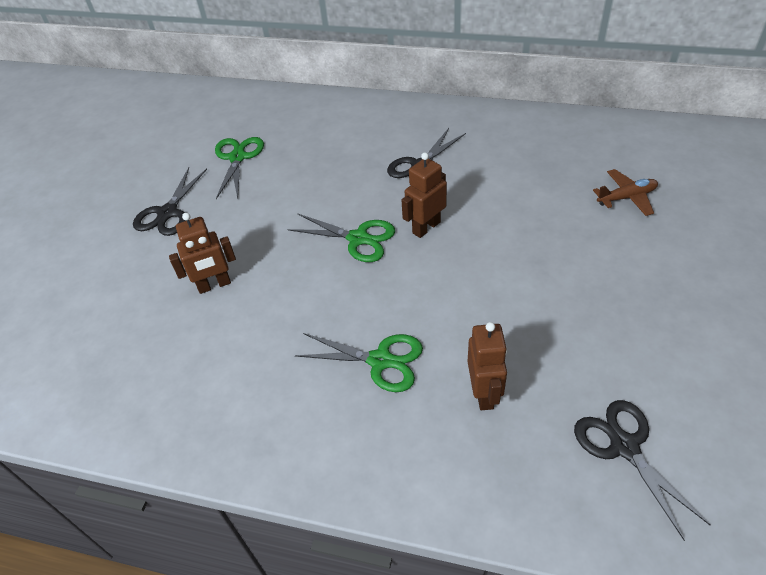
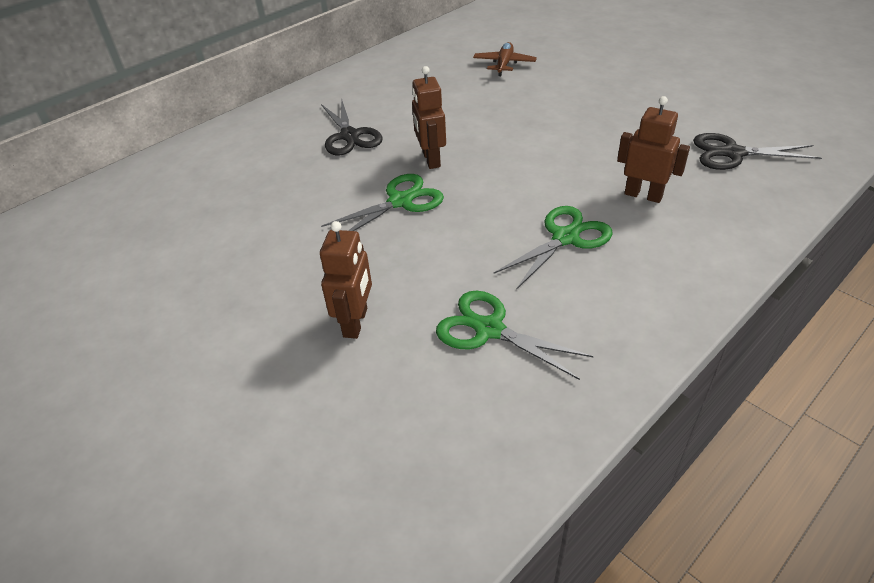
camera: 60 degrees left, 5 degrees down
black scissors [133,167,207,236] -> none
green scissors [215,137,264,199] -> green scissors moved to [436,291,594,380]

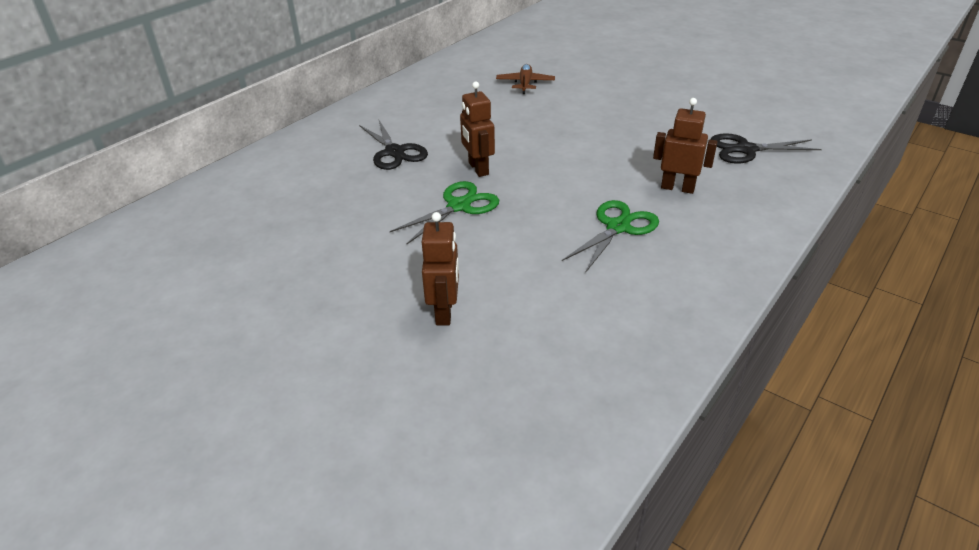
camera: 10 degrees left, 5 degrees down
green scissors [436,291,594,380] -> none

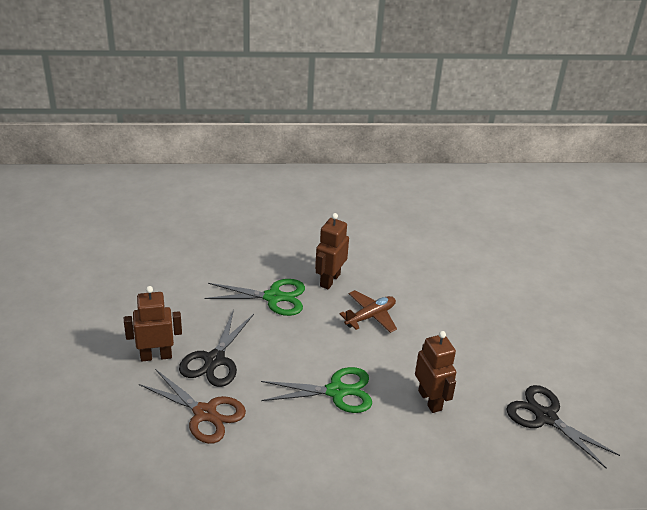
camera: 45 degrees right, 0 degrees up
black scissors [359,120,428,170] -> black scissors moved to [179,309,254,387]
brown robot [422,212,459,325] -> brown robot turned 150 degrees counterclockwise [124,286,182,361]
brown plane [496,64,555,94] -> brown plane moved to [339,290,397,333]
none -> brown scissors [139,369,246,444]

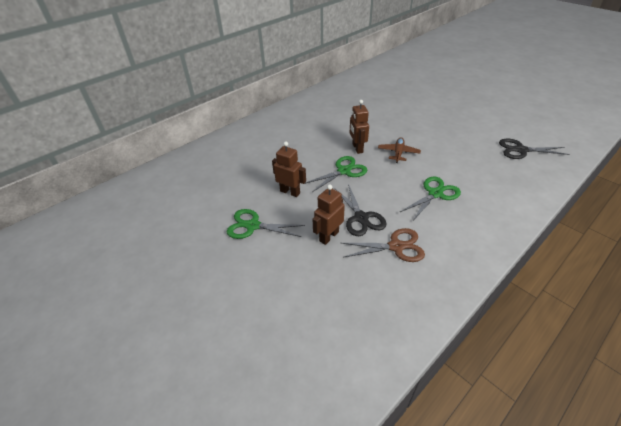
camera: 35 degrees left, 5 degrees up
brown robot [415,331,456,413] -> brown robot moved to [272,142,306,197]
none -> green scissors [227,209,305,239]

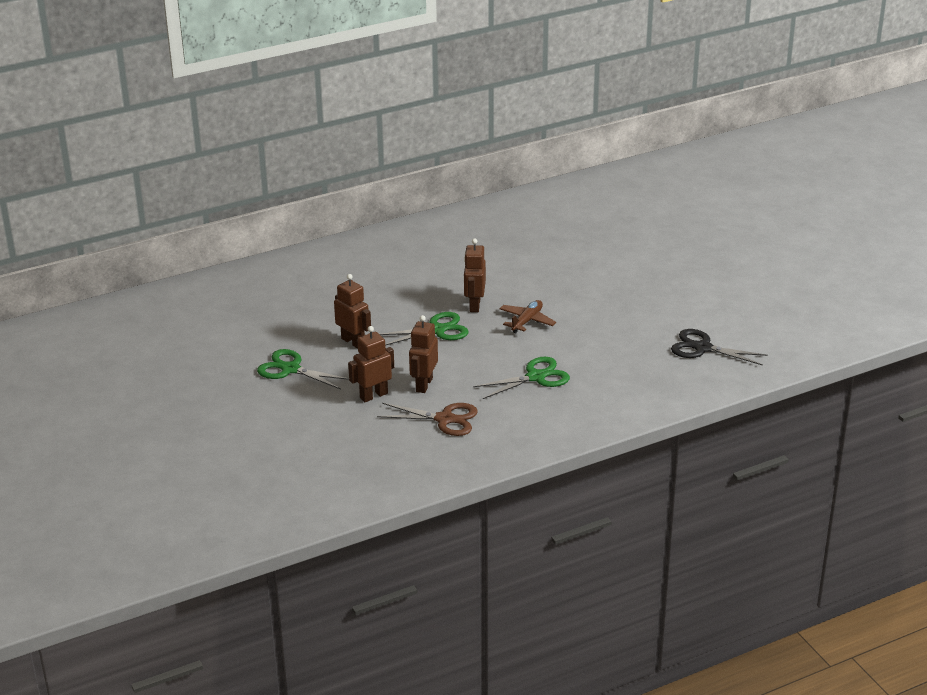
camera: 15 degrees right, 10 degrees down
black scissors [334,184,387,236] -> brown robot [409,315,438,393]

